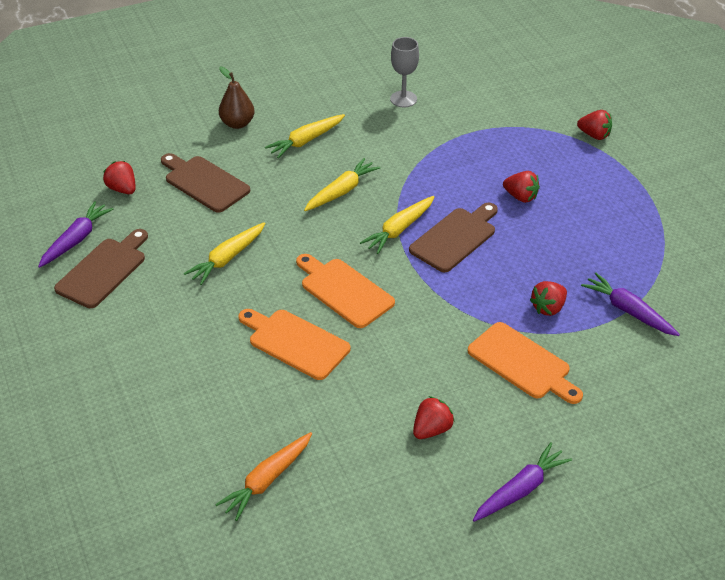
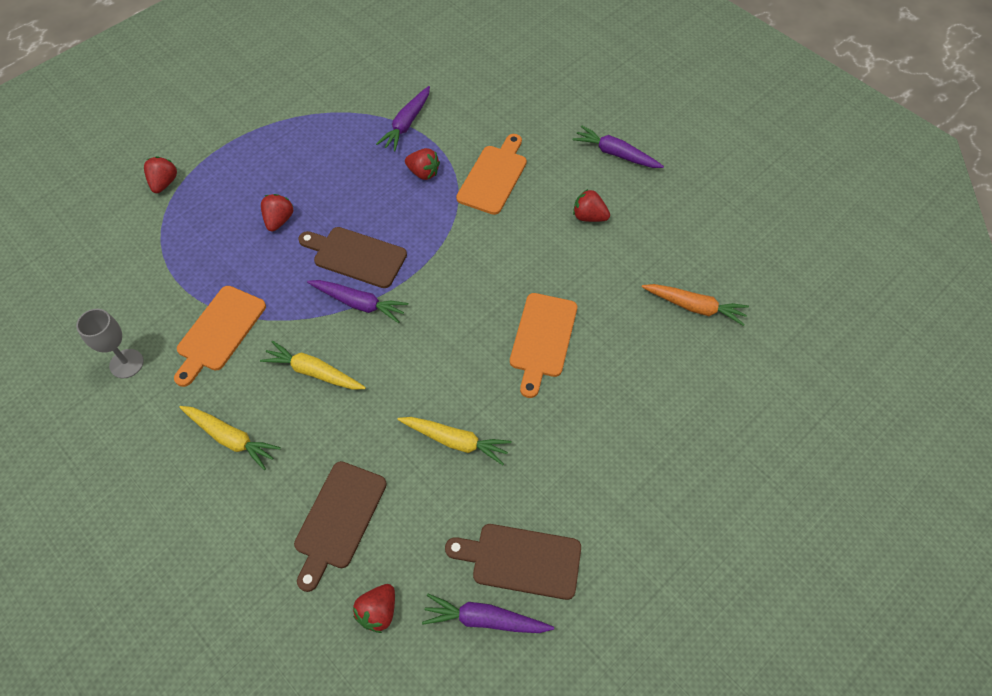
camera: 110 degrees left, 15 degrees up
brown pear [219,67,254,129] -> none
orange cutting board [296,254,395,328] -> orange cutting board moved to [174,286,266,387]
yellow carrot [360,196,434,254] -> purple carrot [307,280,408,323]

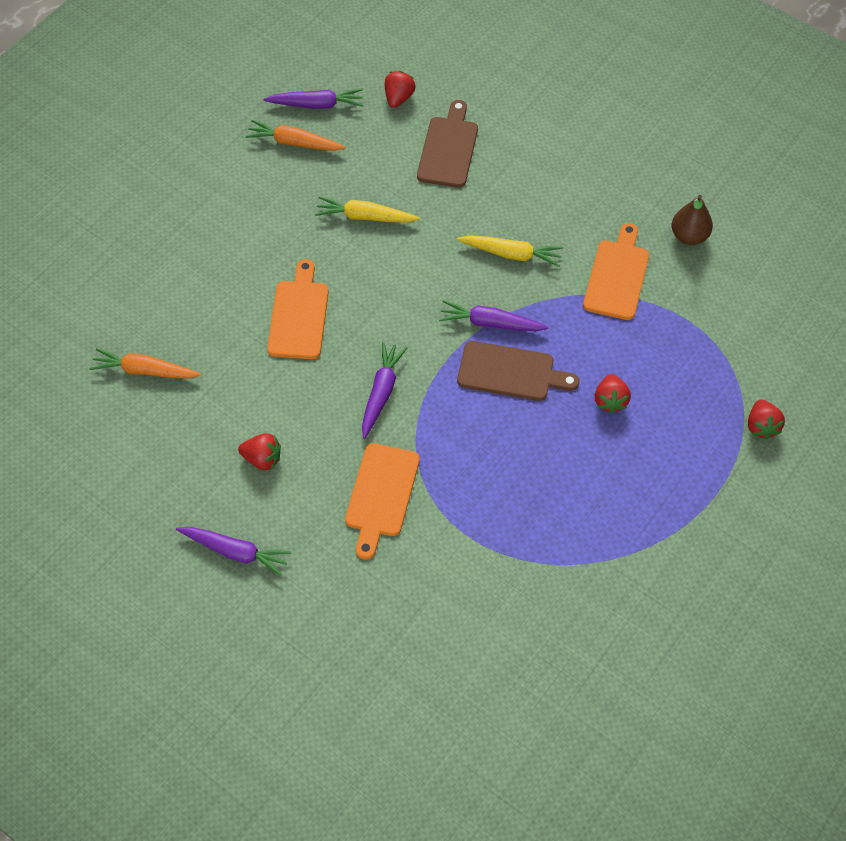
camera: 170 degrees right, 0 degrees up
grey goblet [76,309,144,378] -> brown pear [672,195,713,245]
yellow carrot [179,406,281,470] -> none
purple carrot [376,86,430,151] -> purple carrot moved to [362,342,407,439]
red strawberry [405,148,440,180] -> none
brown cutting board [445,524,581,600] -> orange carrot [245,120,346,151]

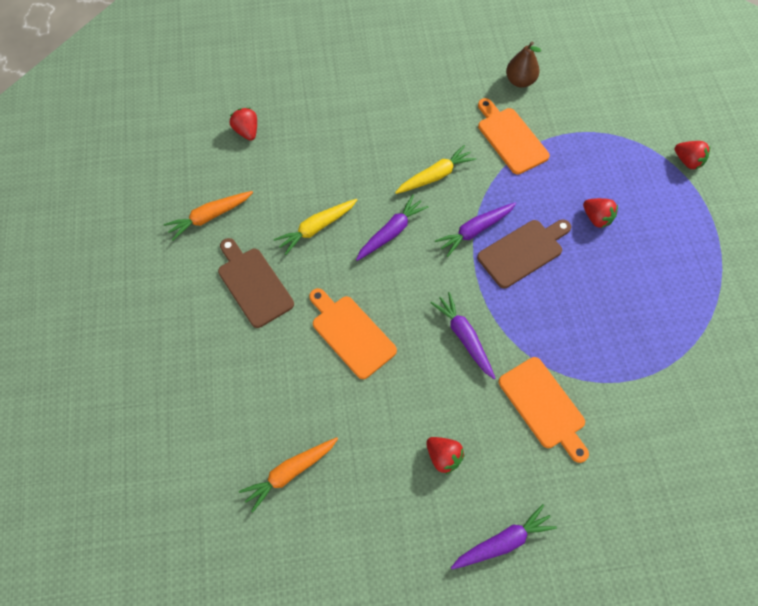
camera: 45 degrees left, 5 degrees up
red strawberry [238,433,281,470] -> red strawberry turned 75 degrees clockwise [426,437,464,475]
purple carrot [264,88,363,109] -> purple carrot moved to [356,195,429,261]
brown cutting board [417,100,478,188] -> brown cutting board moved to [218,238,294,328]

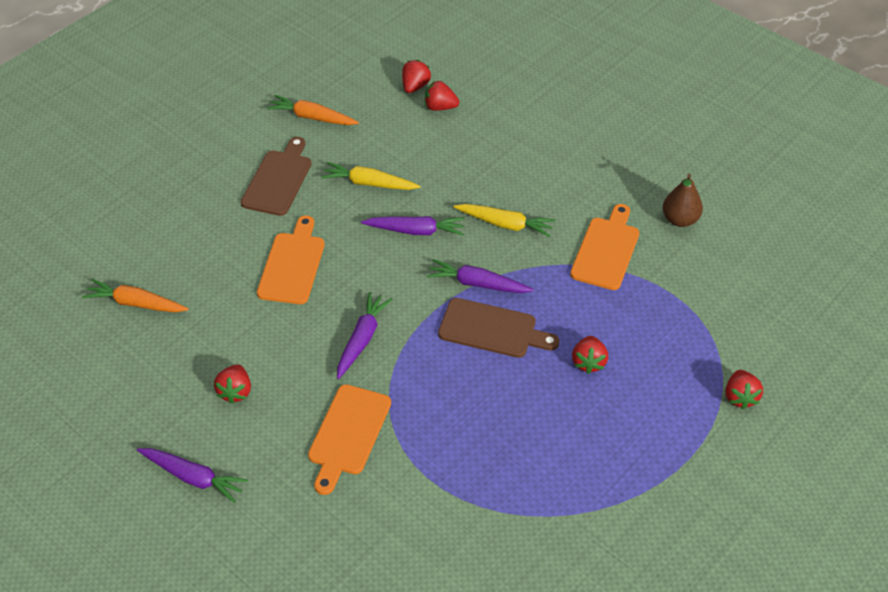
camera: 50 degrees right, 15 degrees down
none -> red strawberry [425,81,460,111]

